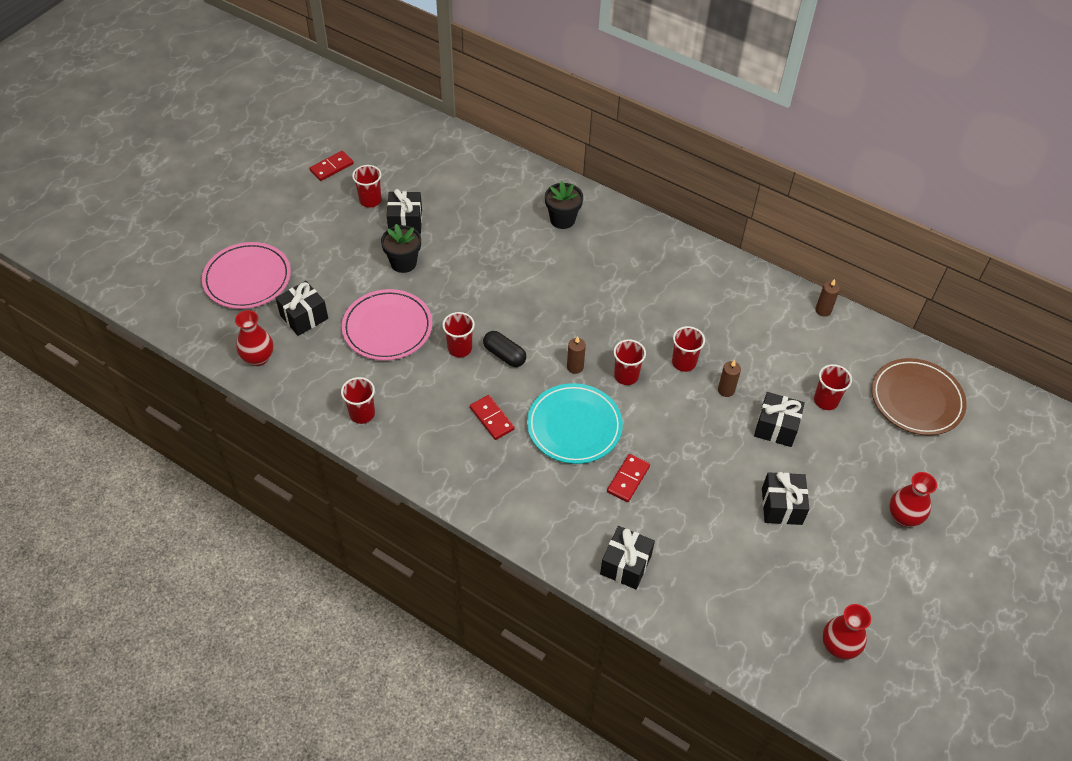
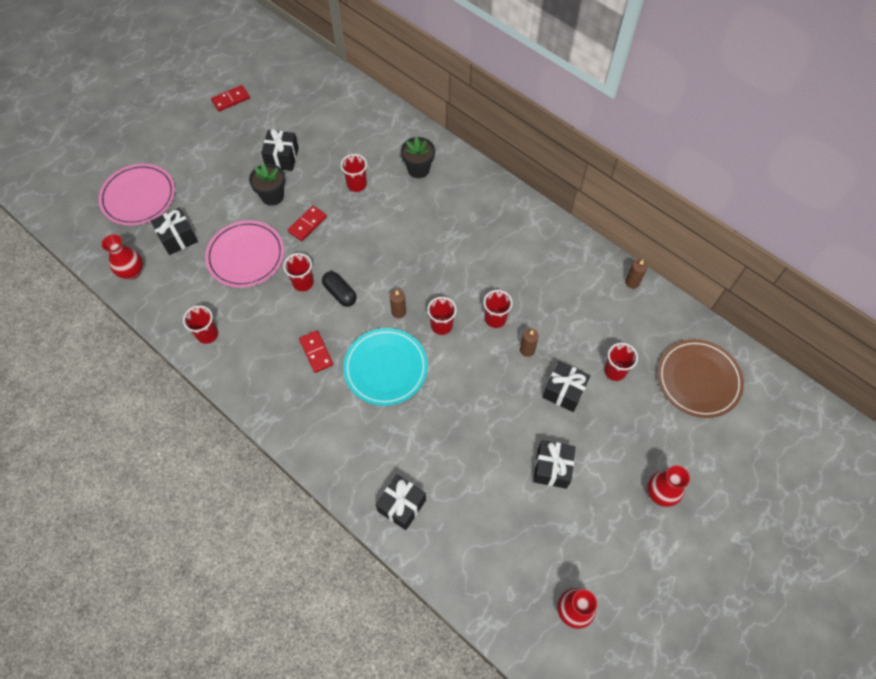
camera: 10 degrees right, 10 degrees up
red cup [352,165,381,207] -> red cup moved to [341,154,367,192]
red domino [607,454,650,502] -> red domino moved to [288,206,327,241]

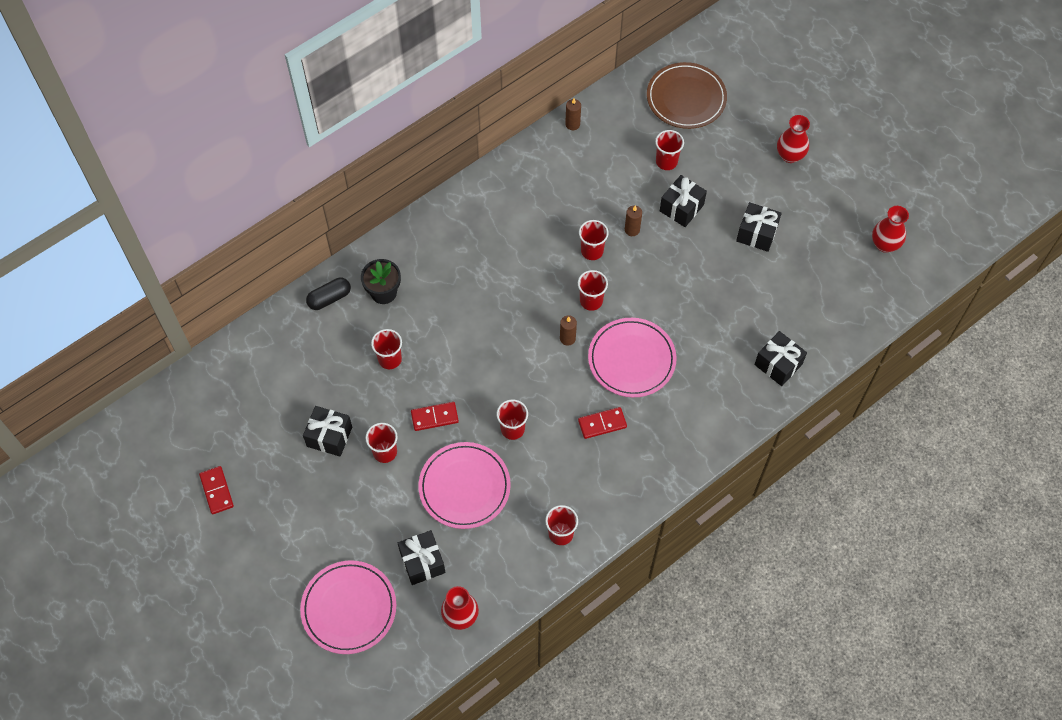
camera: 80 degrees left, 0 degrees up
black flower pot [249,163,285,206] -> red cup [365,423,398,463]
red domino [288,206,327,241] -> red domino turned 60 degrees counterclockwise [411,402,459,431]
black capsule [322,271,357,307] -> black capsule moved to [306,278,351,310]
turquoise plate [343,328,428,406] -> pink plate [588,318,677,397]

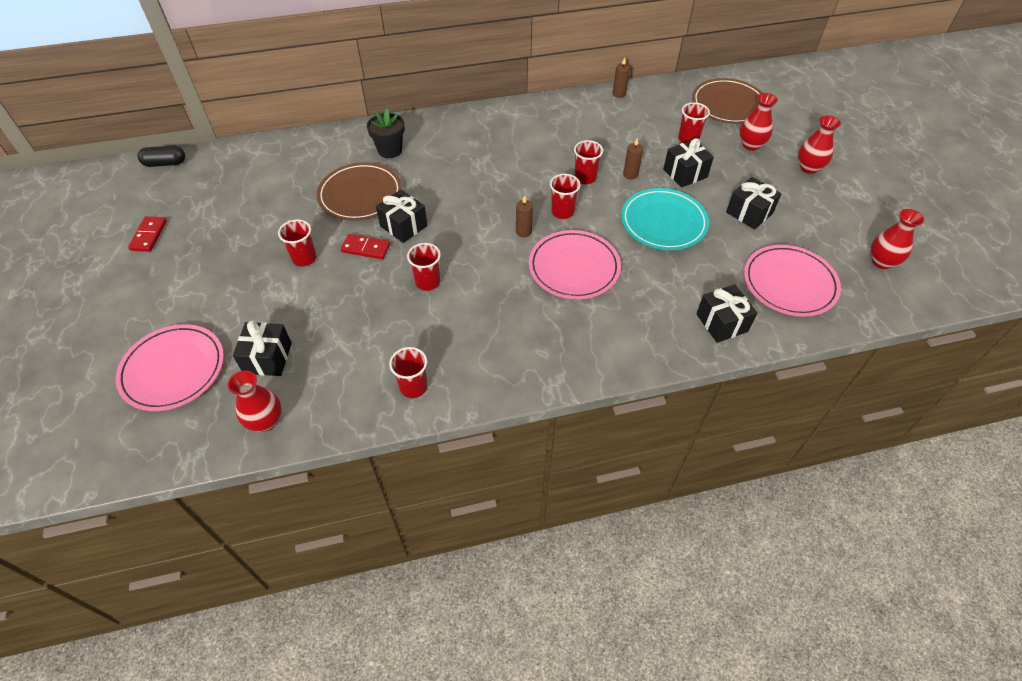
camera: 25 degrees right, 10 degrees down
black gift [303,406,352,457] -> black gift moved to [376,190,428,243]
black capsule [306,278,351,310] -> black capsule moved to [138,145,185,167]
red cup [371,329,402,369] -> brown plate [317,162,402,221]
pink plate [418,442,511,529] -> pink plate moved to [744,245,841,317]
red domino [578,407,627,439] -> none
none -> turquoise plate [621,188,709,250]
none -> red vase [740,93,778,151]

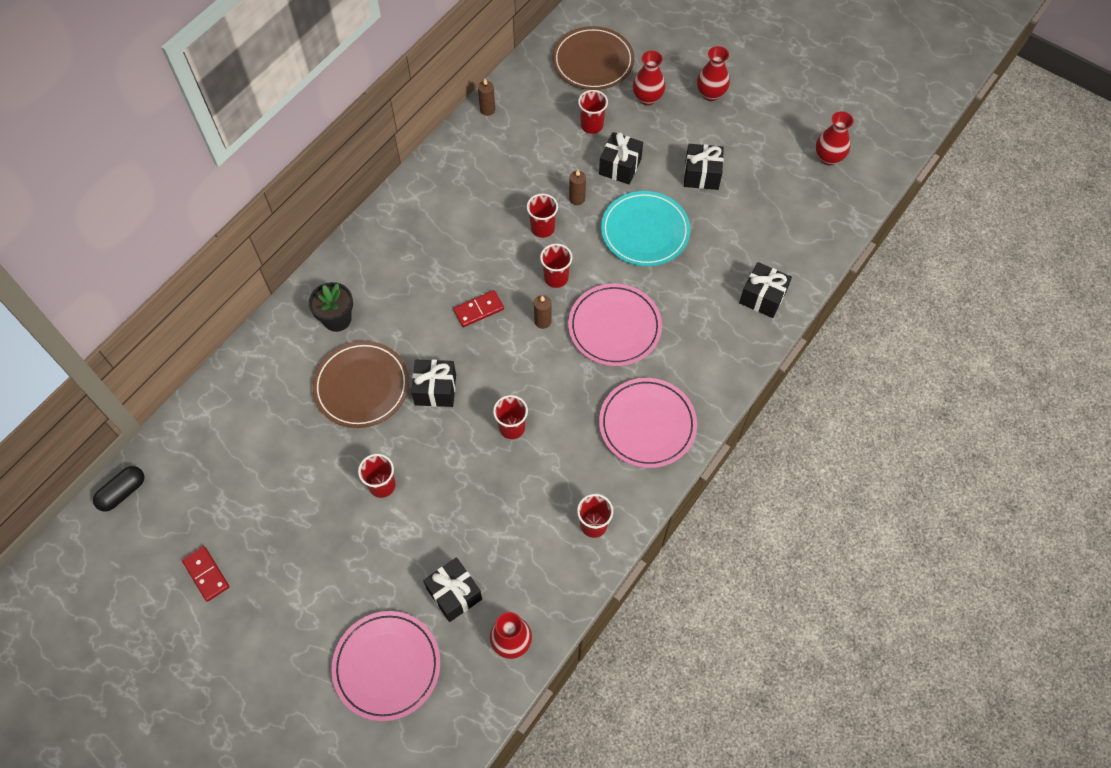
camera: 40 degrees left, 10 degrees up
red domino [341,234,390,259] -> red domino moved to [453,290,504,327]
pink plate [744,245,841,317] -> pink plate moved to [599,378,697,468]

